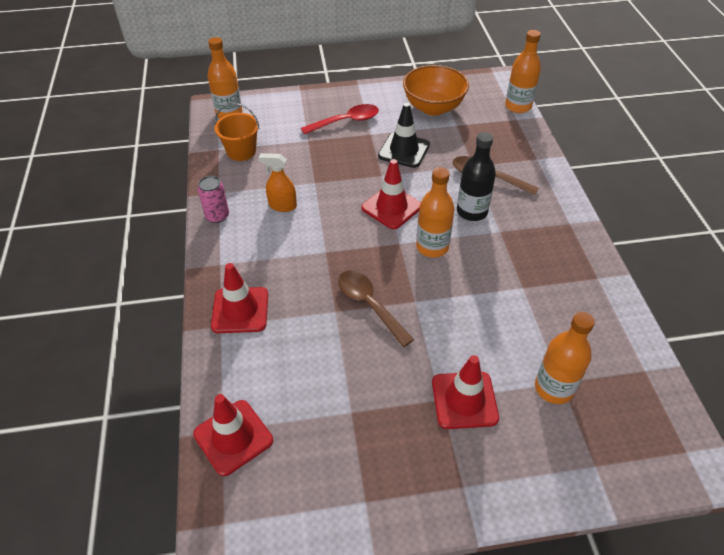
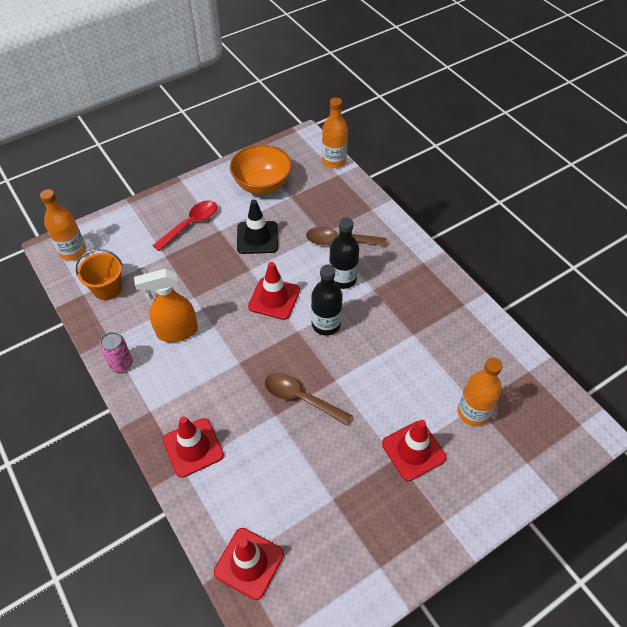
camera: 25 degrees left, 5 degrees up
orange spray bottle [259,153,297,212] -> orange spray bottle [134,269,198,342], size x1.52
orange bottle [416,167,455,258] -> black bottle [311,265,343,335]

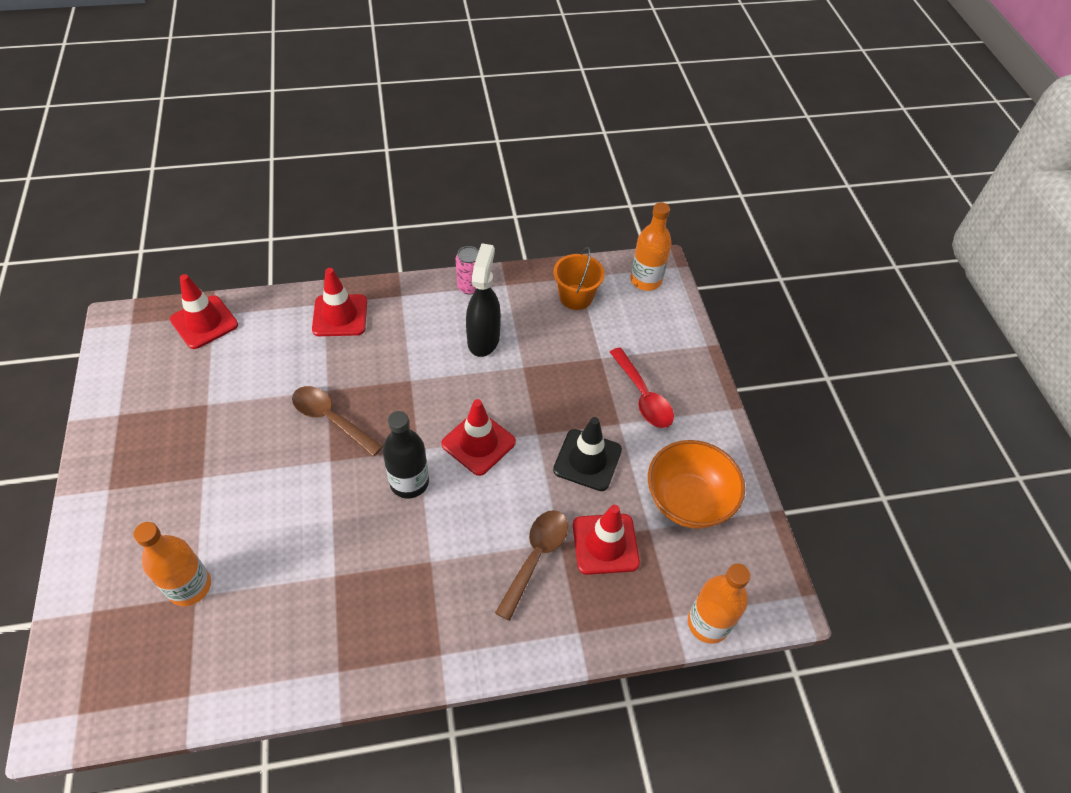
camera: 110 degrees right, 0 degrees up
orange spray bottle [134,269,198,342] -> black spray bottle [466,243,501,357]
brown spoon [265,373,352,426] -> brown spoon turned 105 degrees counterclockwise [292,386,383,456]
black bottle [329,217,359,289] -> none
red traffic cone [382,420,446,481] -> red traffic cone moved to [573,505,640,575]

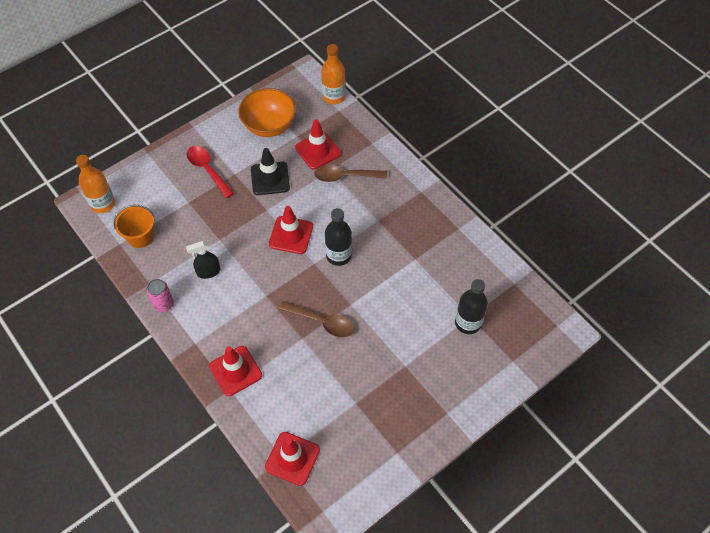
camera: 115 degrees left, 5 degrees up
orange bottle [134,522,211,606] -> black bottle [455,279,488,334]
brown spoon [292,386,383,456] -> brown spoon turned 75 degrees counterclockwise [279,301,354,337]
black spray bottle [466,243,501,357] -> black spray bottle [186,241,220,279], size x0.66
red spoon [610,347,674,428] -> red spoon turned 75 degrees counterclockwise [187,146,234,198]

